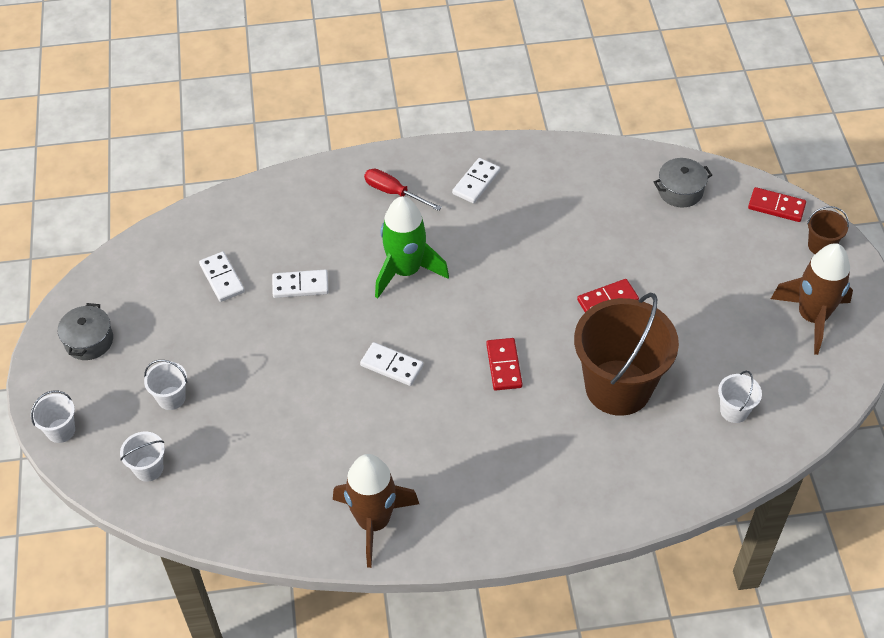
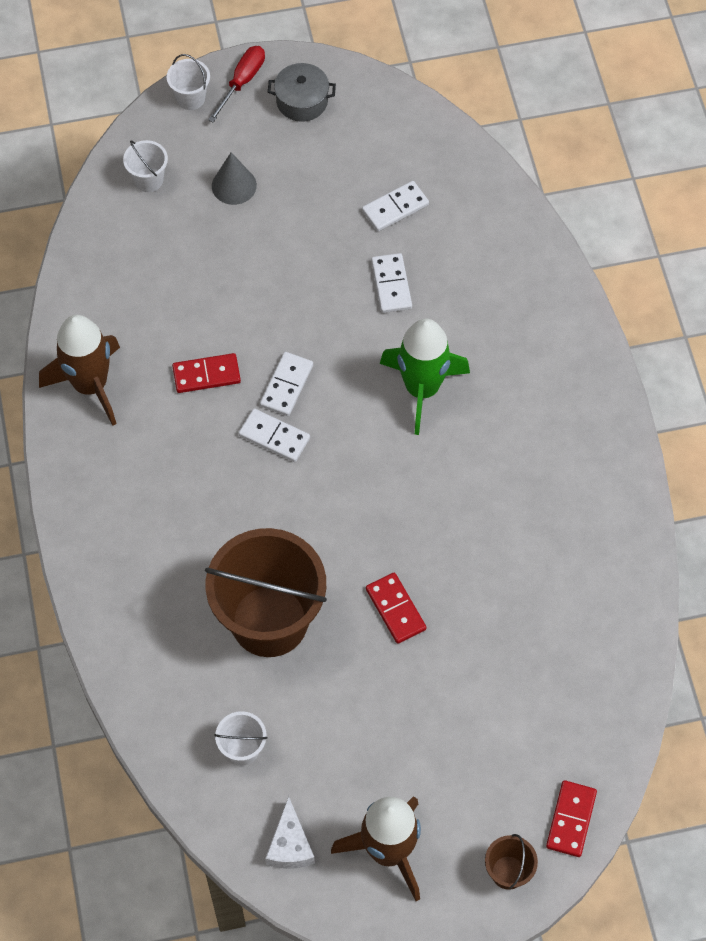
camera: 85 degrees right, 10 degrees up
white bucket [144,360,187,410] -> grey cone [212,152,257,205]
red screwdriver [364,169,442,211] -> red screwdriver moved to [208,46,265,123]
white domino [452,158,500,203] -> white domino moved to [238,409,310,462]
red domino [486,338,522,390] -> red domino moved to [172,353,241,393]
grey pot [654,158,712,207] -> none
none -> white cheese [265,796,315,869]

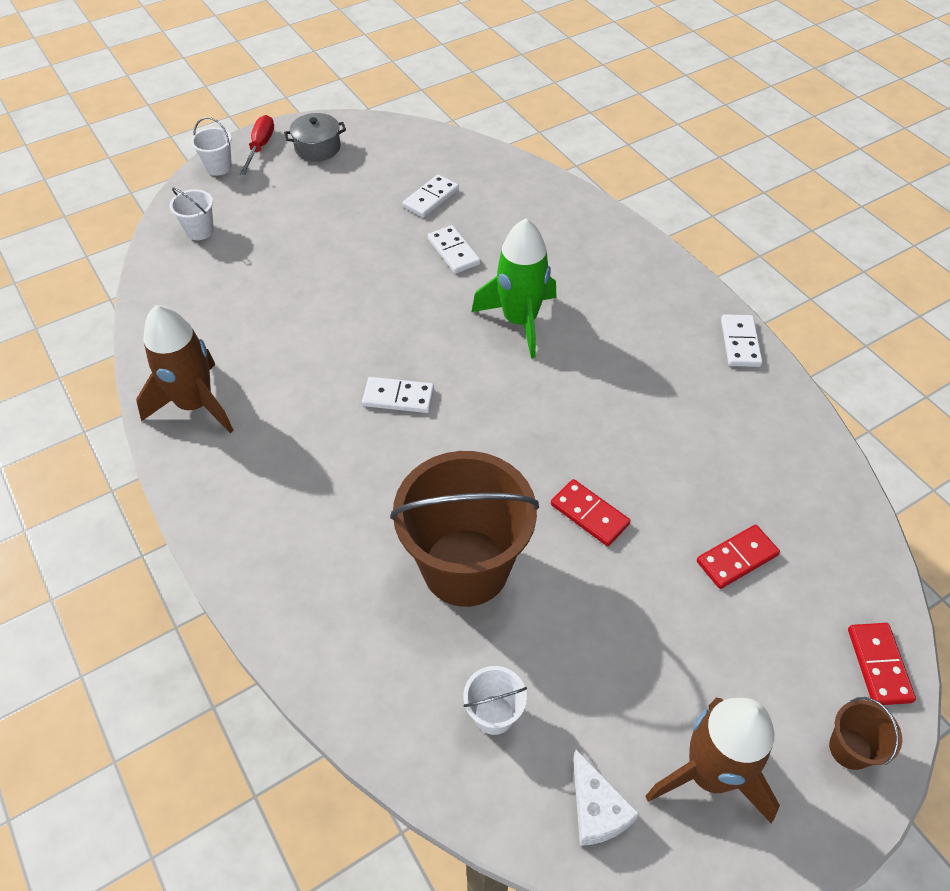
camera: 20 degrees left, 10 degrees down
red domino [172,353,241,393] -> red domino moved to [697,525,780,589]
grey cone [212,152,257,205] -> none
white domino [260,352,313,416] -> white domino moved to [721,314,762,367]

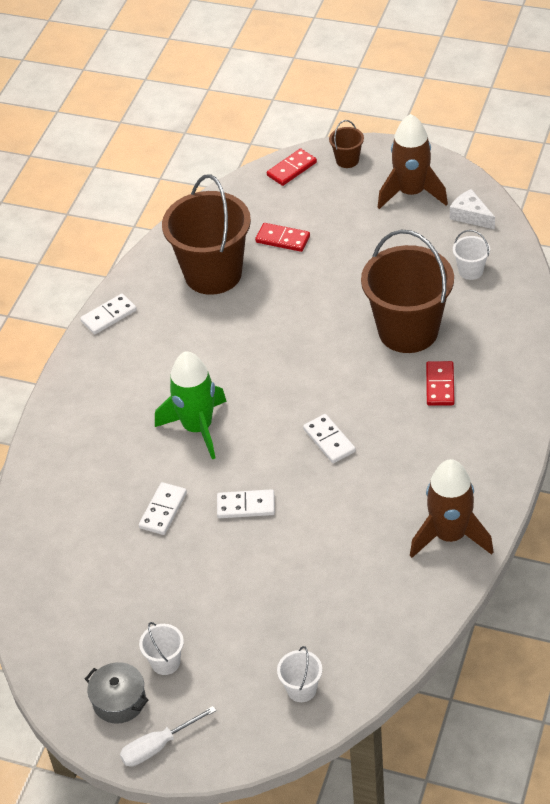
camera: 125 degrees left, 5 degrees down
white bucket [191,117,232,176] -> white bucket moved to [139,622,184,675]
red screwdriver [240,115,274,175] -> white screwdriver [120,706,216,766]
white domino [402,174,459,218] -> white domino moved to [217,489,275,518]
red domino [551,479,630,546] -> red domino moved to [426,361,455,406]
white cheese [573,750,640,846] -> white cheese turned 75 degrees counterclockwise [450,189,495,230]
none -> brown bucket [162,174,251,295]

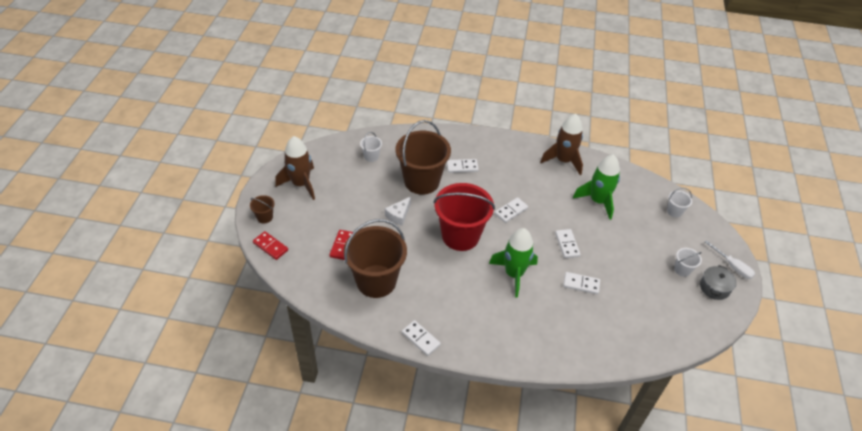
camera: 105 degrees left, 0 degrees up
red domino [426,361,455,406] -> white domino [447,159,479,173]
white cheese [450,189,495,230] -> white cheese moved to [385,197,411,226]
none -> red bucket [433,183,495,251]
none -> green rocket [573,154,620,220]

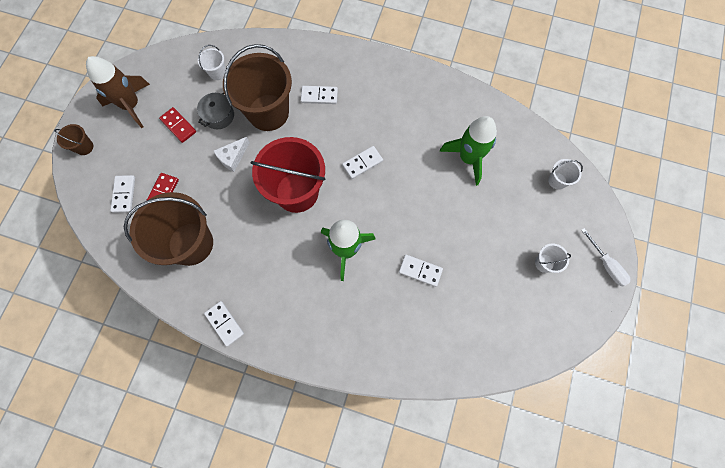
camera: 10 degrees right, 25 degrees up
red domino [253,231,288,260] -> red domino moved to [159,107,196,143]
brown rocket [540,114,583,175] -> none
white domino [555,229,581,258] -> white domino moved to [110,175,135,213]
grey pot [700,265,737,300] -> grey pot moved to [197,92,234,129]

